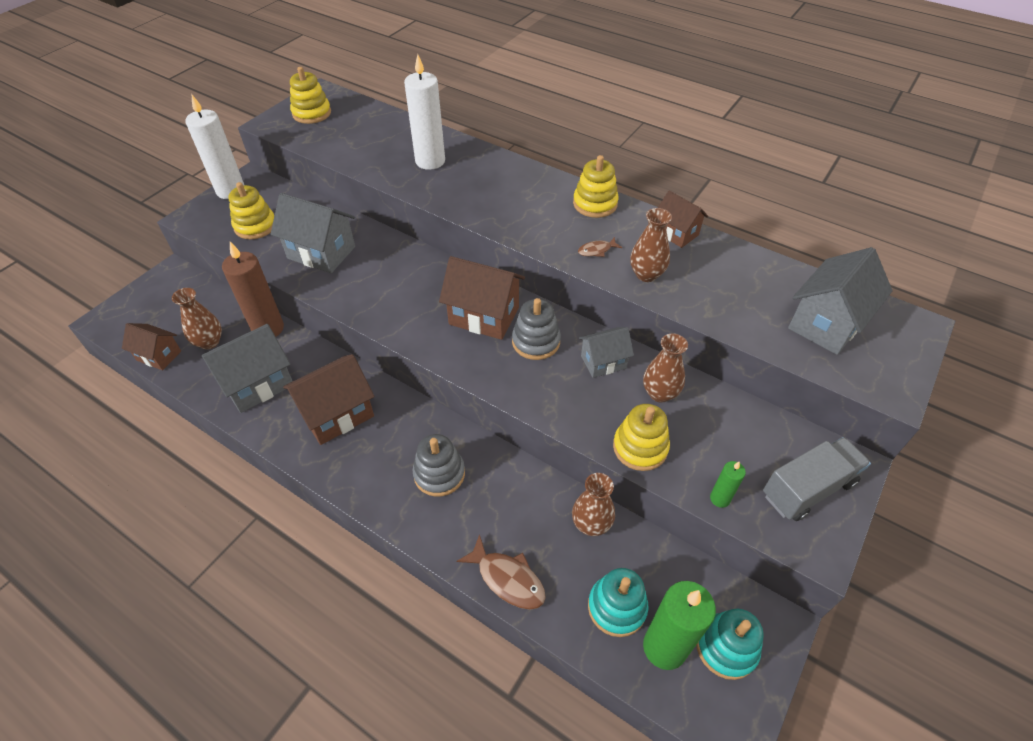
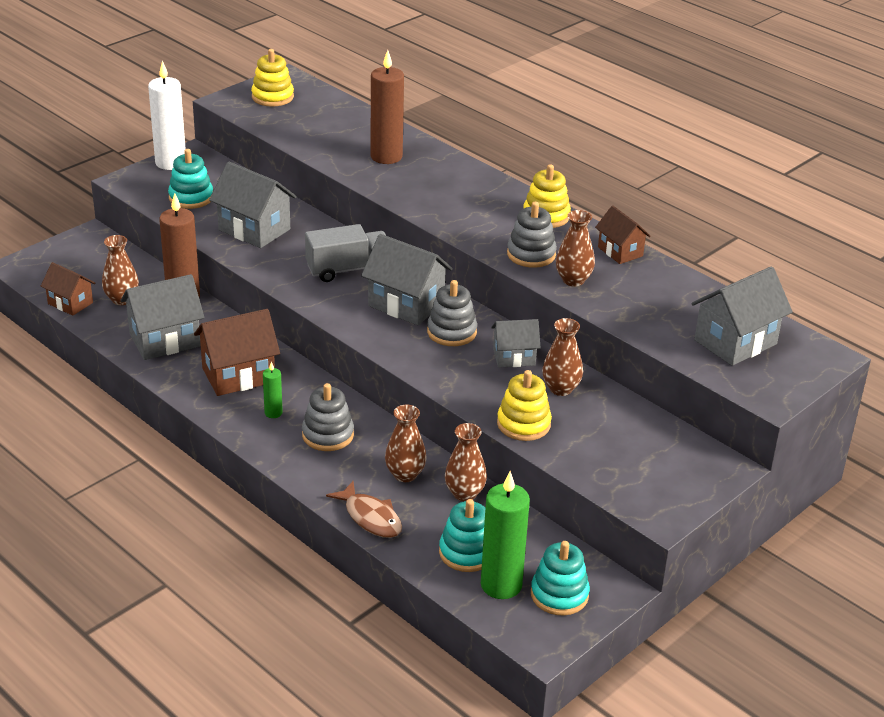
camera: 10 degrees right, 15 degrees down
yellow stacking toy [228,182,274,239] -> turquoise stacking toy [168,149,213,209]
white candle [404,54,445,170] -> brown candle [370,50,404,164]
brown house [439,256,525,340] -> grey house [361,234,453,325]
brown fish [578,237,622,257] -> grey stacking toy [507,202,557,268]
green candle [710,461,746,508] -> green candle moved to [263,362,283,418]
grey truck [763,437,871,521] -> grey truck moved to [305,224,386,282]
none -> brown vase [385,405,427,482]

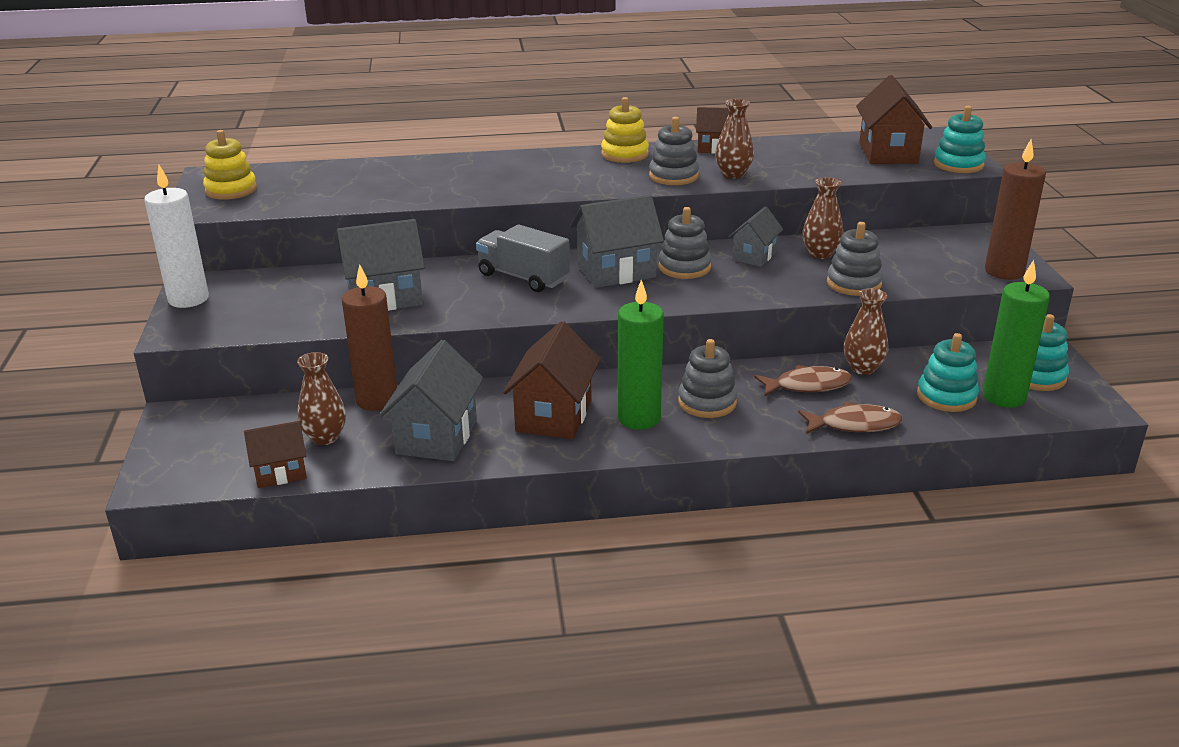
camera: 50 degrees left, 5 degrees down
turquoise stacking toy [168,149,213,209] -> turquoise stacking toy moved to [934,106,986,173]
green candle [263,362,283,418] -> green candle [618,280,664,430], size x2.06
grey truck [305,224,386,282] -> grey truck turned 75 degrees counterclockwise [476,225,570,292]
brown candle [370,50,404,164] -> brown candle moved to [985,139,1046,280]
brown vase [385,405,427,482] -> brown fish [754,365,852,397]
yellow stacking toy [497,370,552,441] -> grey stacking toy [827,222,883,296]
grey house [691,266,793,366] -> brown house [856,75,932,164]

